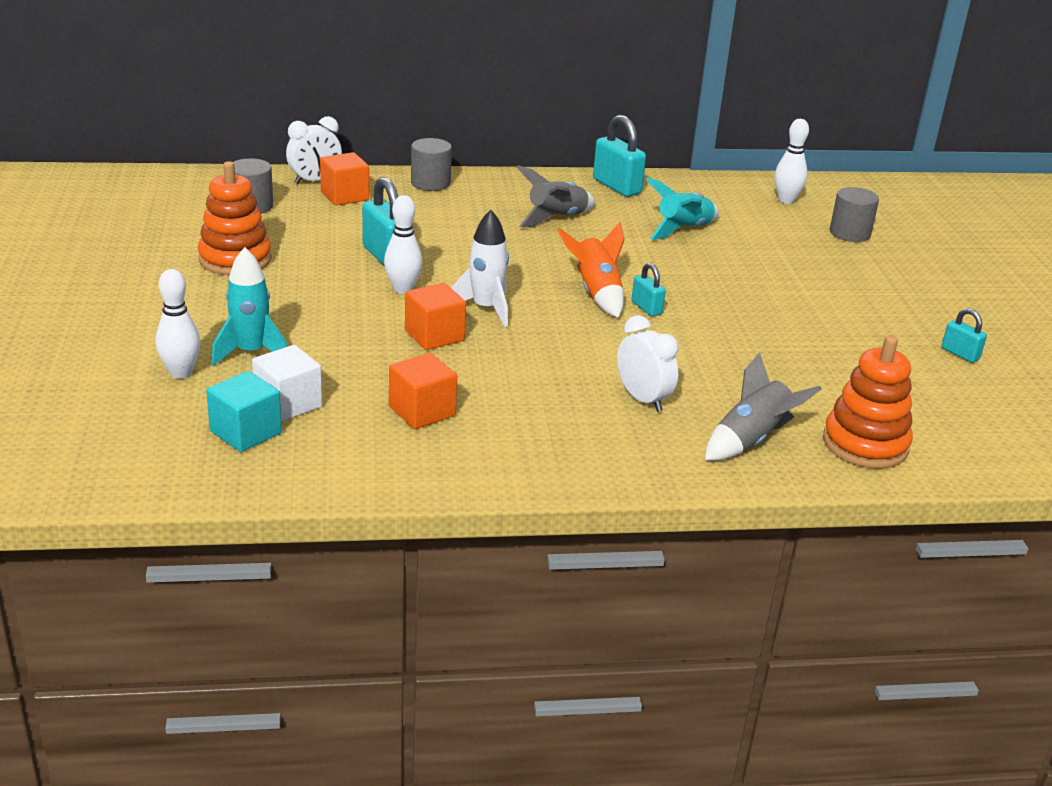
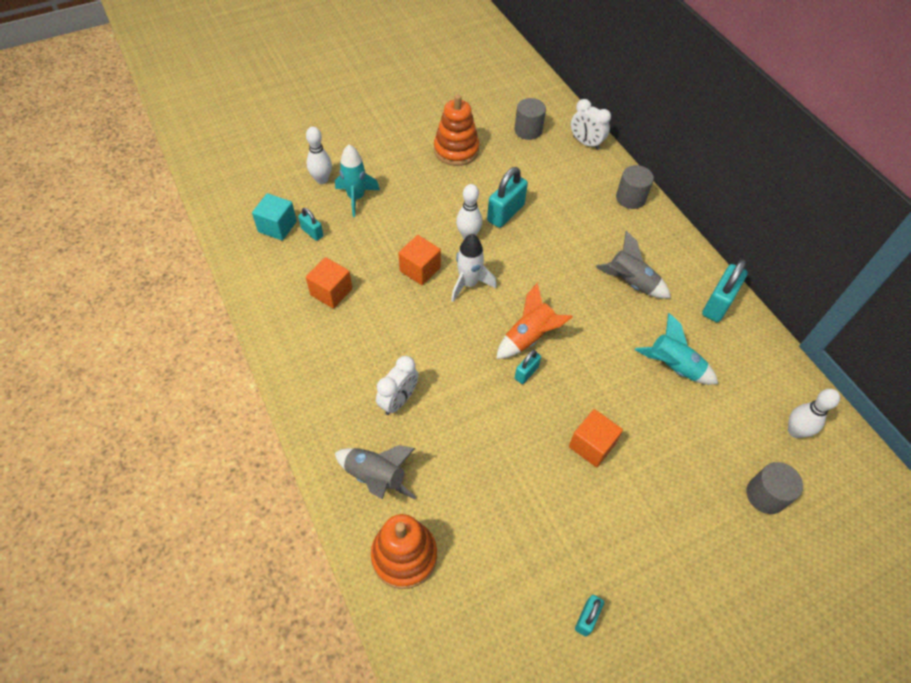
camera: 70 degrees right, 25 degrees up
white cube [252,345,322,422] -> turquoise padlock [298,208,323,241]
orange cube [320,152,369,206] -> orange cube moved to [569,409,623,467]

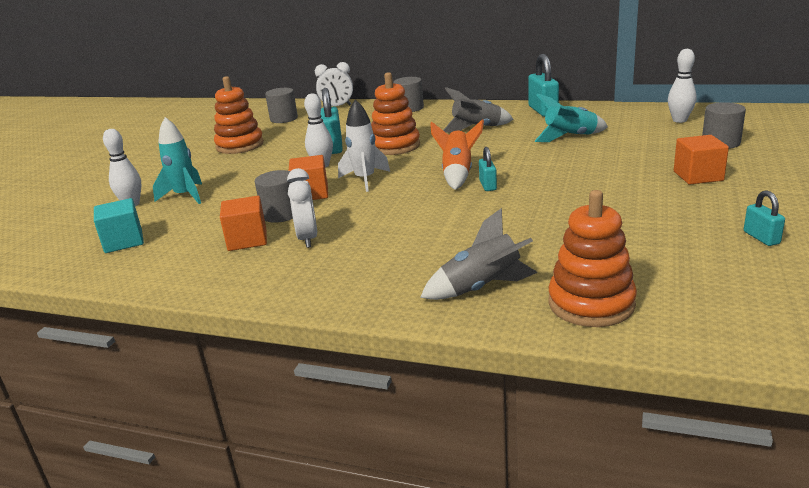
camera: 40 degrees left, 30 degrees down
turquoise padlock [298,208,323,241] -> none
white clock [376,356,419,415] -> white clock moved to [287,168,317,248]
orange cube [569,409,623,467] -> orange cube moved to [674,135,729,184]
none -> grey cylinder [255,170,293,223]
none -> orange stacking toy [371,72,420,155]

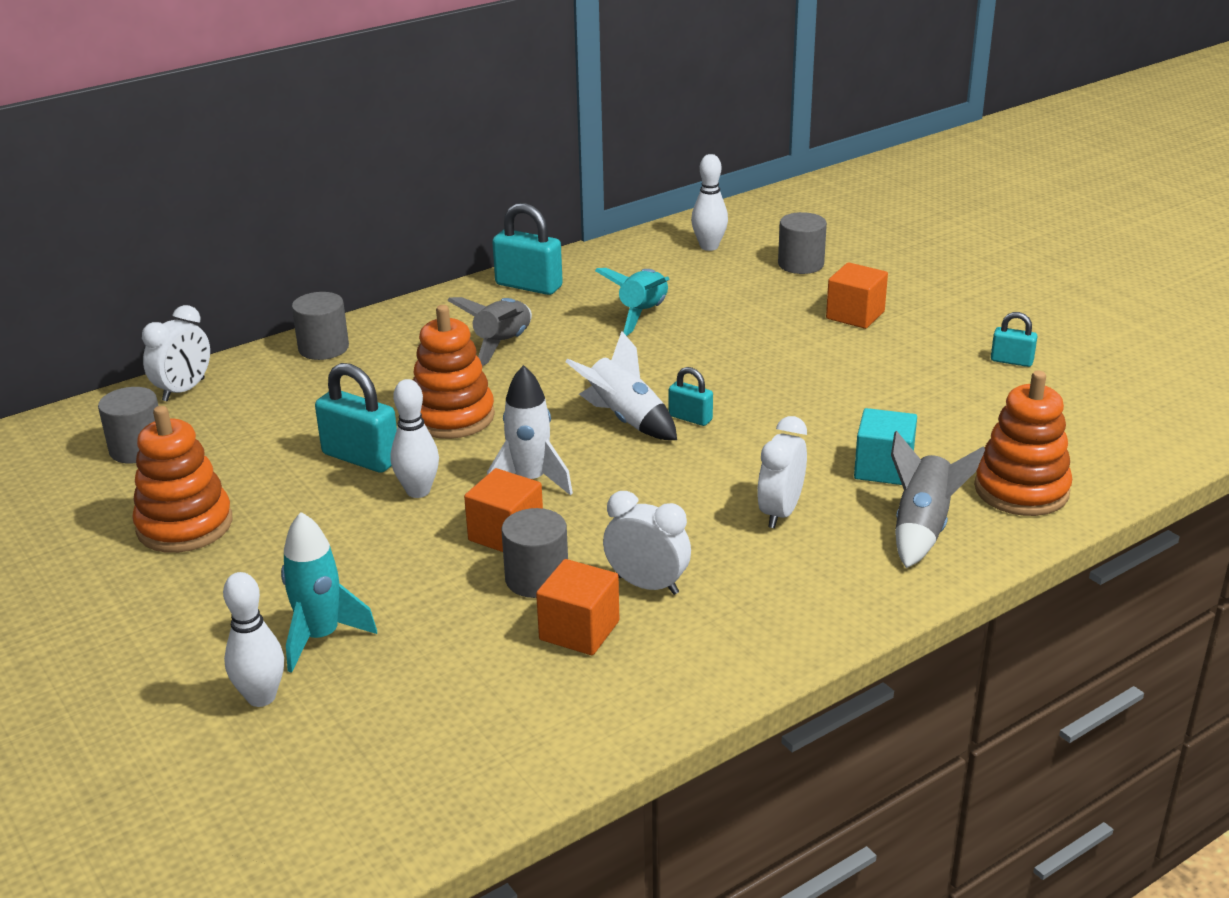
camera: 55 degrees left, 5 degrees up
turquoise cube [94,198,144,253] -> turquoise cube moved to [854,408,917,485]
orange rocket [430,119,484,190] -> white rocket [565,331,677,440]
none -> white clock [757,416,807,528]

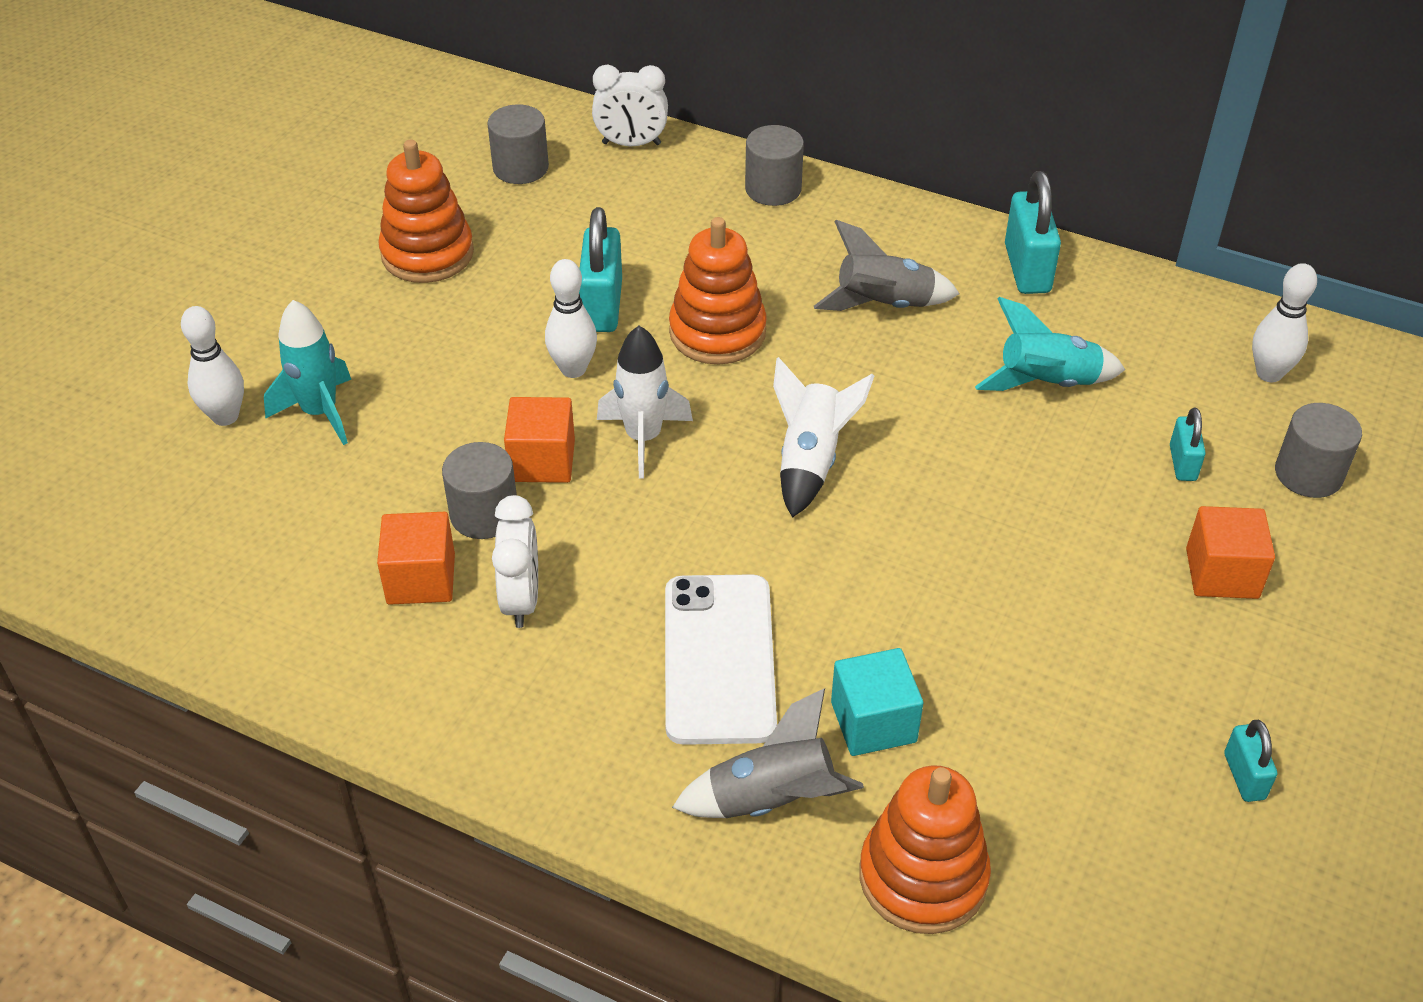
camera: 60 degrees right, 15 degrees up
turquoise padlock [669,367,713,426] -> turquoise padlock moved to [1170,408,1206,481]
white clock [757,416,807,528] -> white phone [665,574,777,745]

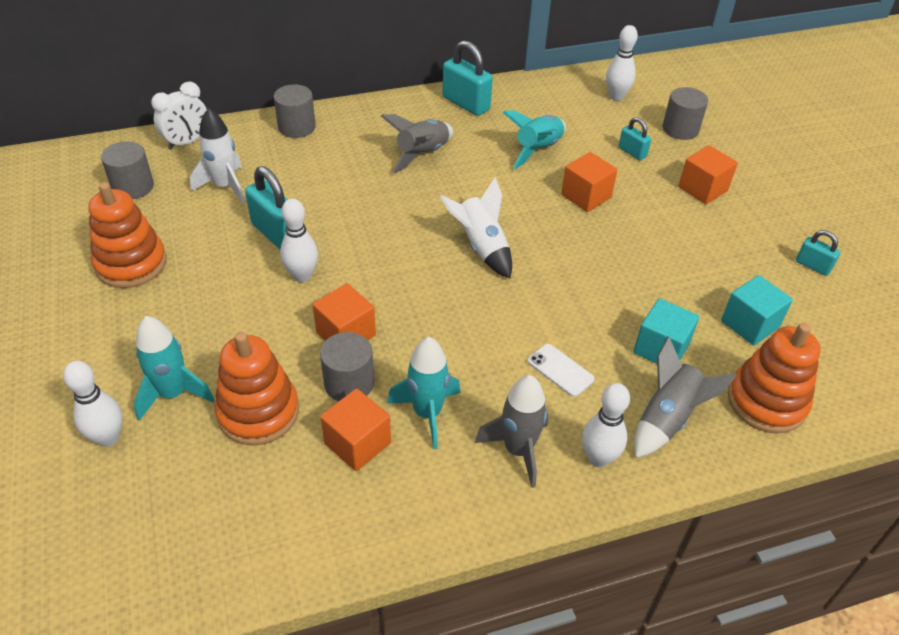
camera: 45 degrees left, 0 degrees up
white clock [492,495,538,628] -> turquoise rocket [387,337,461,449]
white rocket [597,326,693,479] -> white rocket moved to [190,108,245,204]
white phone [665,574,777,745] -> white phone [528,344,595,397], size x0.48
orange stacking toy [669,217,767,364] -> orange stacking toy moved to [215,332,299,446]
none -> grey rocket [475,375,548,488]
none -> orange cube [561,152,617,212]
none -> white bowling pin [582,383,630,467]
none -> turquoise cube [721,275,793,345]

